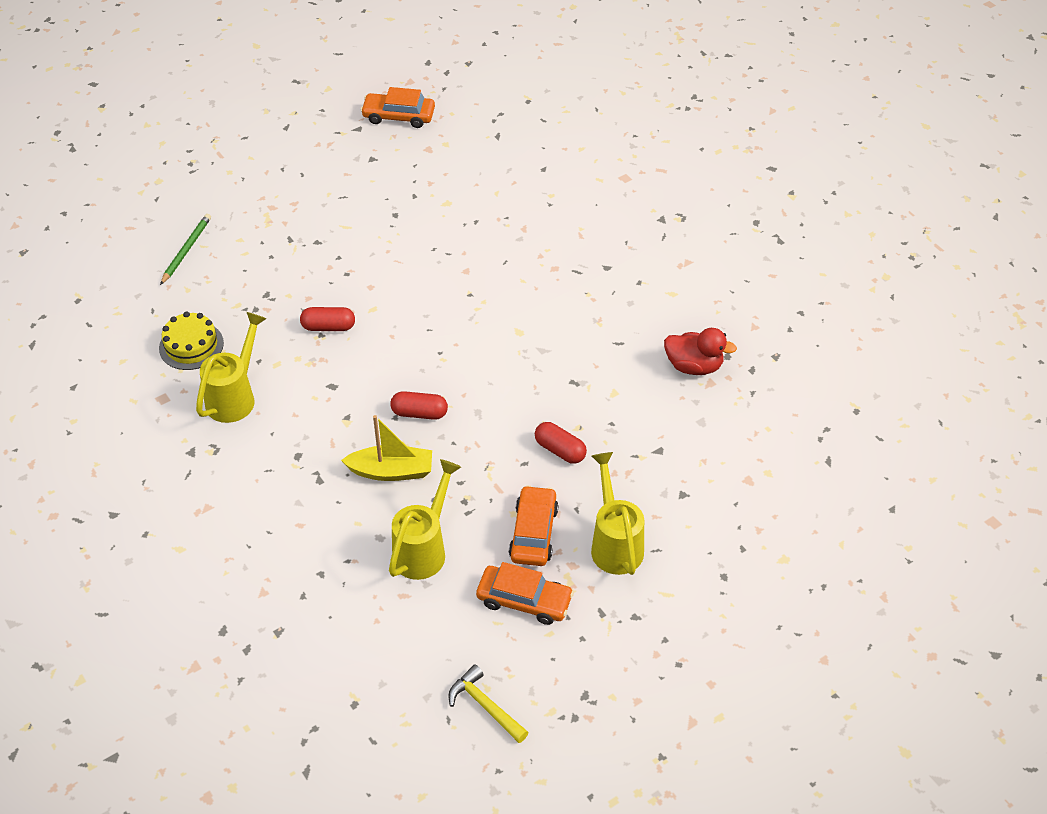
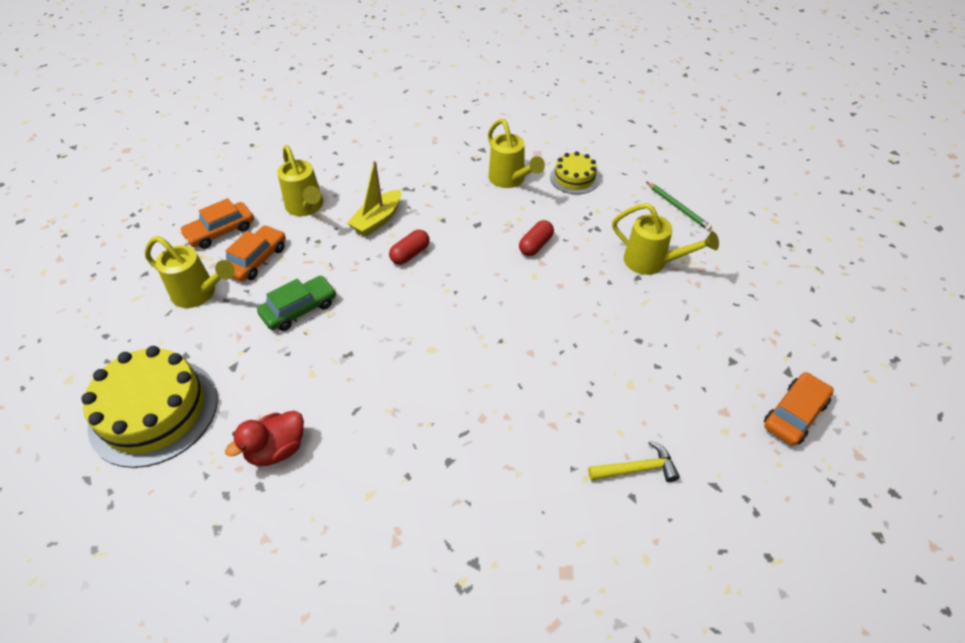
camera: 125 degrees right, 0 degrees up
yellow hammer [448,665,529,743] -> yellow hammer moved to [588,440,680,482]
orange car [509,485,559,566] -> orange car turned 105 degrees counterclockwise [225,225,286,281]
red capsule [535,422,587,464] -> green car [257,276,336,331]
none -> yellow cake [82,346,218,468]
none -> yellow watering can [612,203,719,275]

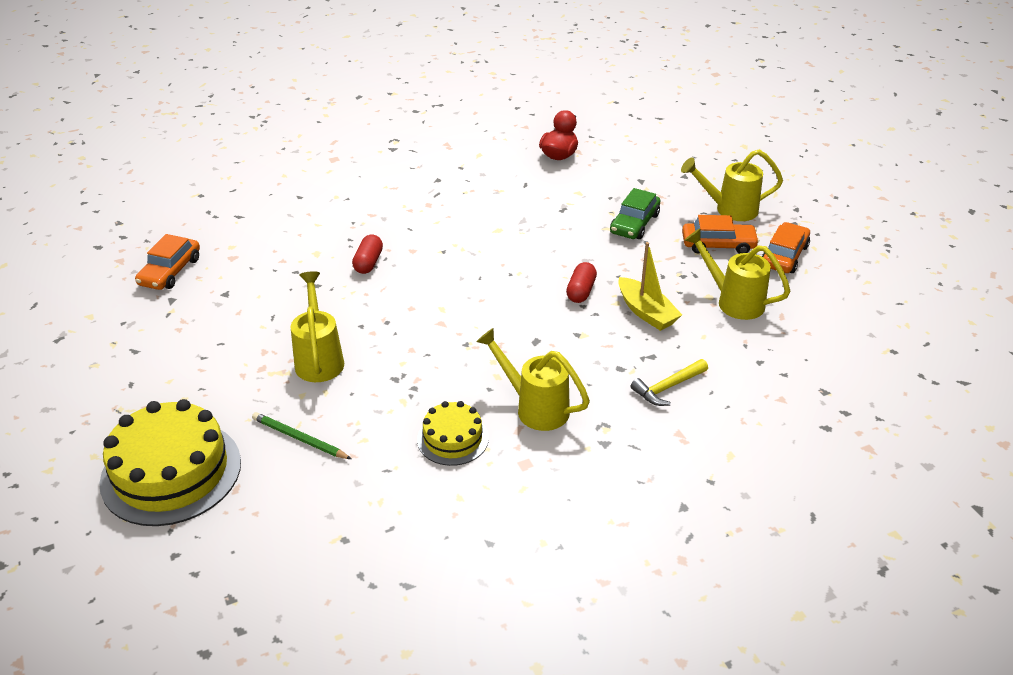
camera: 155 degrees right, 10 degrees down
yellow cake [82,346,218,468] -> yellow cake moved to [99,399,241,526]
orange car [225,225,286,281] -> orange car turned 90 degrees counterclockwise [682,215,759,254]
yellow boat [347,161,401,236] -> yellow boat turned 135 degrees clockwise [618,242,682,331]
red capsule [519,220,554,256] -> red capsule moved to [352,235,383,274]
yellow hammer [588,440,680,482] -> yellow hammer moved to [631,359,708,406]
yellow watering can [612,203,719,275] -> yellow watering can turned 75 degrees clockwise [291,271,344,382]

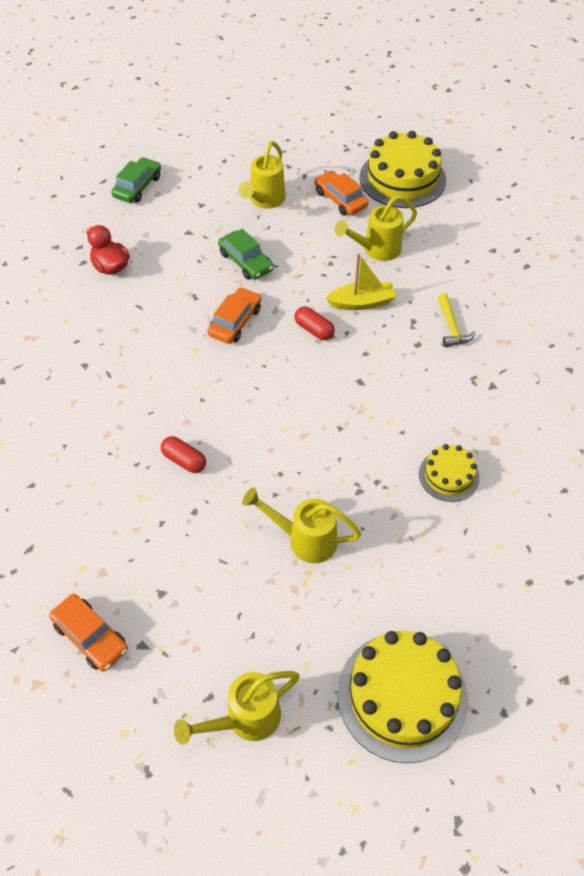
camera: 65 degrees left, 15 degrees up
green pencil [252,412,351,459] -> none
yellow watering can [476,328,590,431] -> yellow watering can moved to [174,671,300,745]
orange car [682,215,759,254] -> orange car moved to [207,287,261,344]
none -> green car [111,157,161,203]
none -> yellow cake [359,131,446,208]

